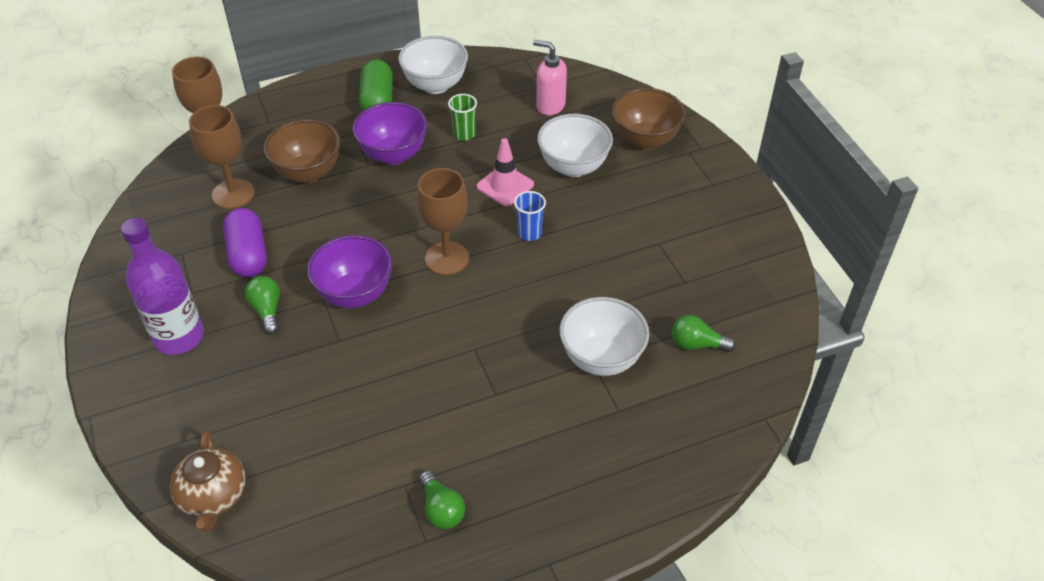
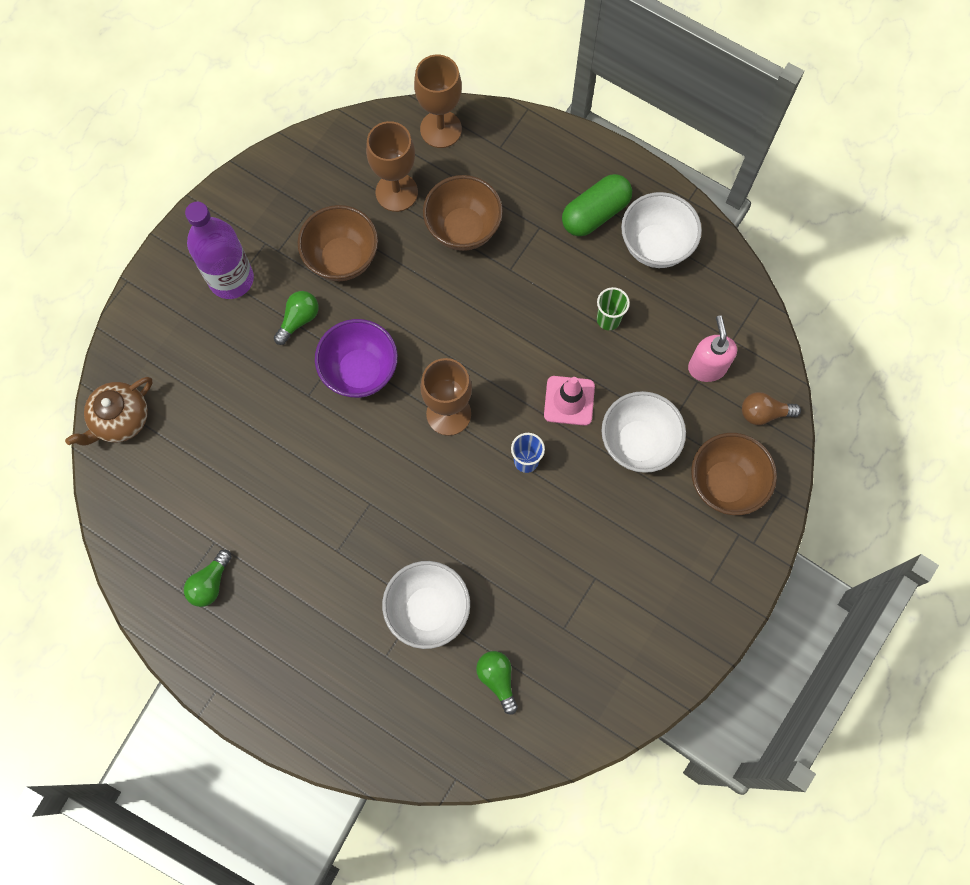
camera: 55 degrees right, 25 degrees up
purple capsule [223,208,267,277] -> brown bowl [298,205,378,281]
purple bowl [353,102,428,165] -> none
none -> brown light bulb [742,392,801,425]

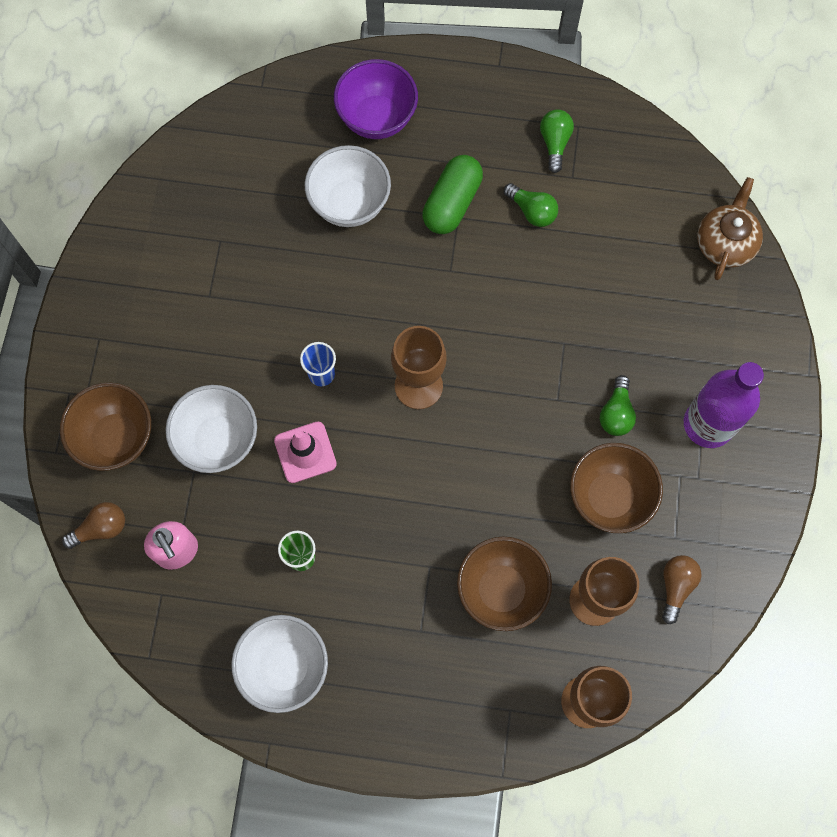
camera: 155 degrees right, 0 degrees up
purple bowl [315,319,398,398] -> purple bowl moved to [334,59,418,139]
green light bulb [476,651,518,715] -> green light bulb moved to [504,183,558,227]
green capsule [562,174,632,236] -> green capsule moved to [422,155,483,234]
none -> brown light bulb [662,555,701,624]

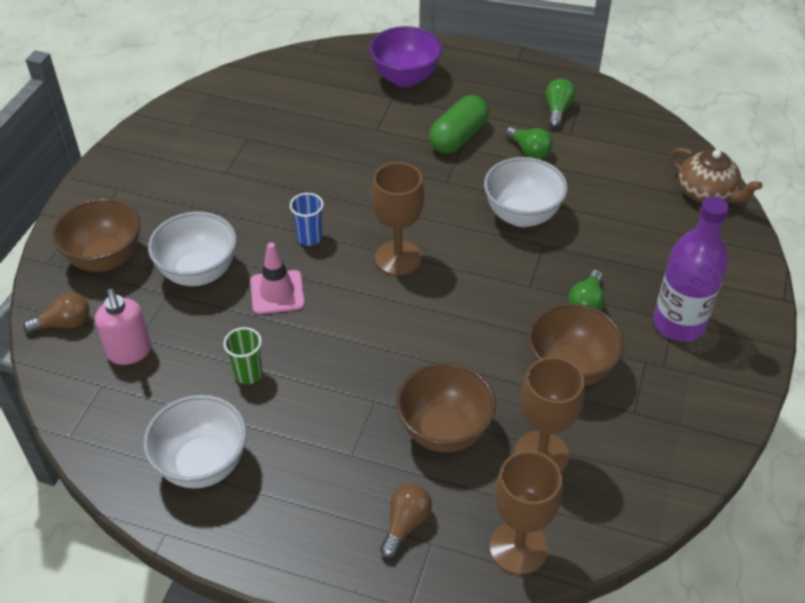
camera: 10 degrees right, 25 degrees down
white bowl [304,145,391,227] -> white bowl moved to [484,157,568,227]
brown light bulb [662,555,701,624] -> brown light bulb moved to [380,483,432,558]
brown teapot [697,177,763,280] -> brown teapot turned 105 degrees clockwise [671,148,763,203]

